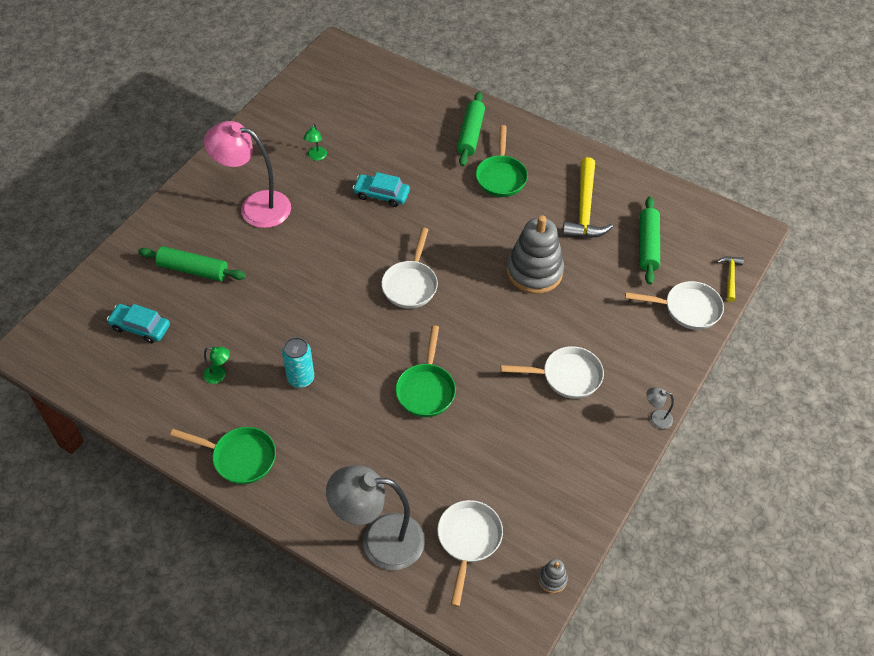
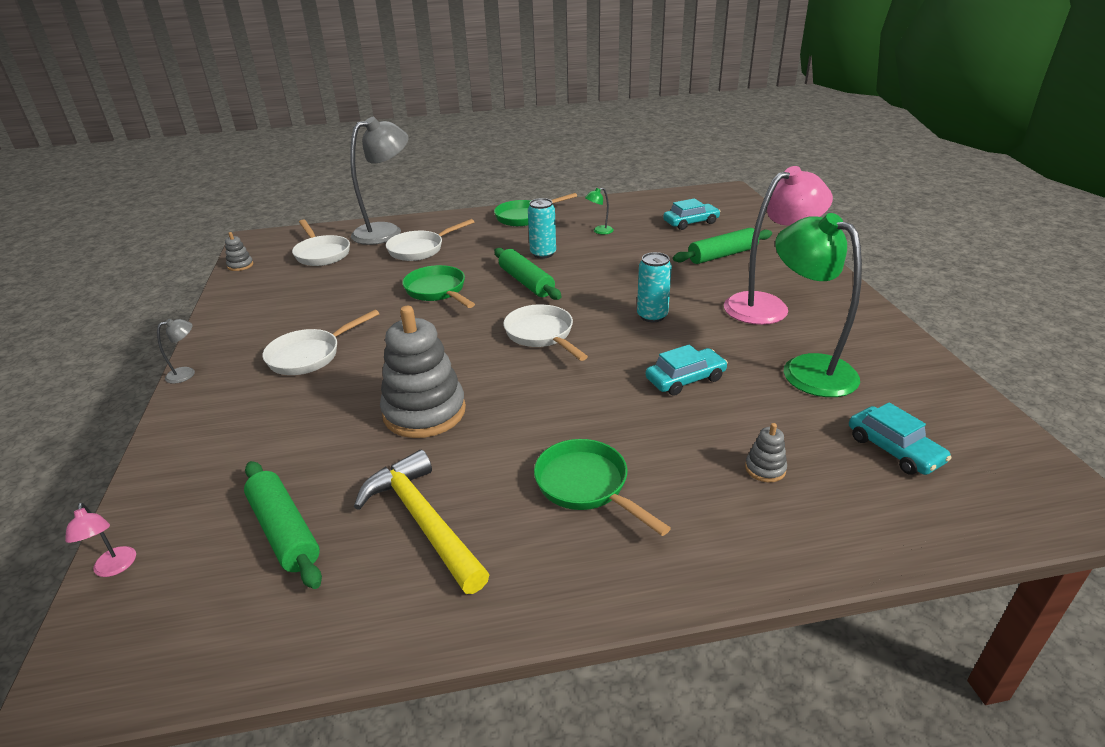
camera: 140 degrees right, 20 degrees down
green lamp [303,124,327,161] -> green lamp [775,213,862,397], size x2.49
green rolling pin [457,92,485,166] -> green rolling pin moved to [494,248,561,300]
white pan [625,281,724,330] -> white pan moved to [386,219,474,261]
yellow hammer [717,256,744,302] -> pink lamp [65,503,136,577]
none -> turquoise can [637,252,672,322]
none -> grey stacking toy [745,423,787,482]
none -> turquoise car [849,402,951,475]

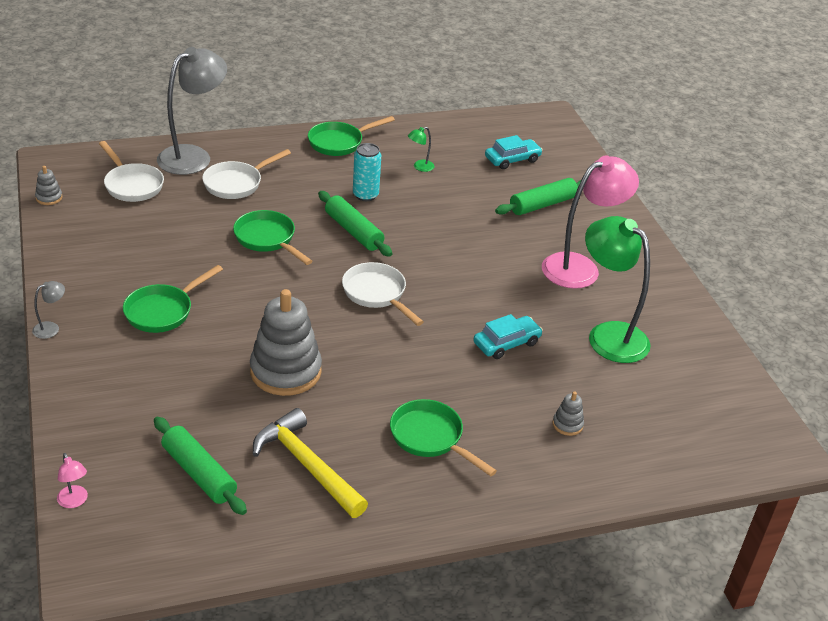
camera: 10 degrees left, 5 degrees up
white pan [262,310,379,375] -> green pan [123,265,223,333]
turquoise can [637,252,672,322] -> none
turquoise car [849,402,951,475] -> none

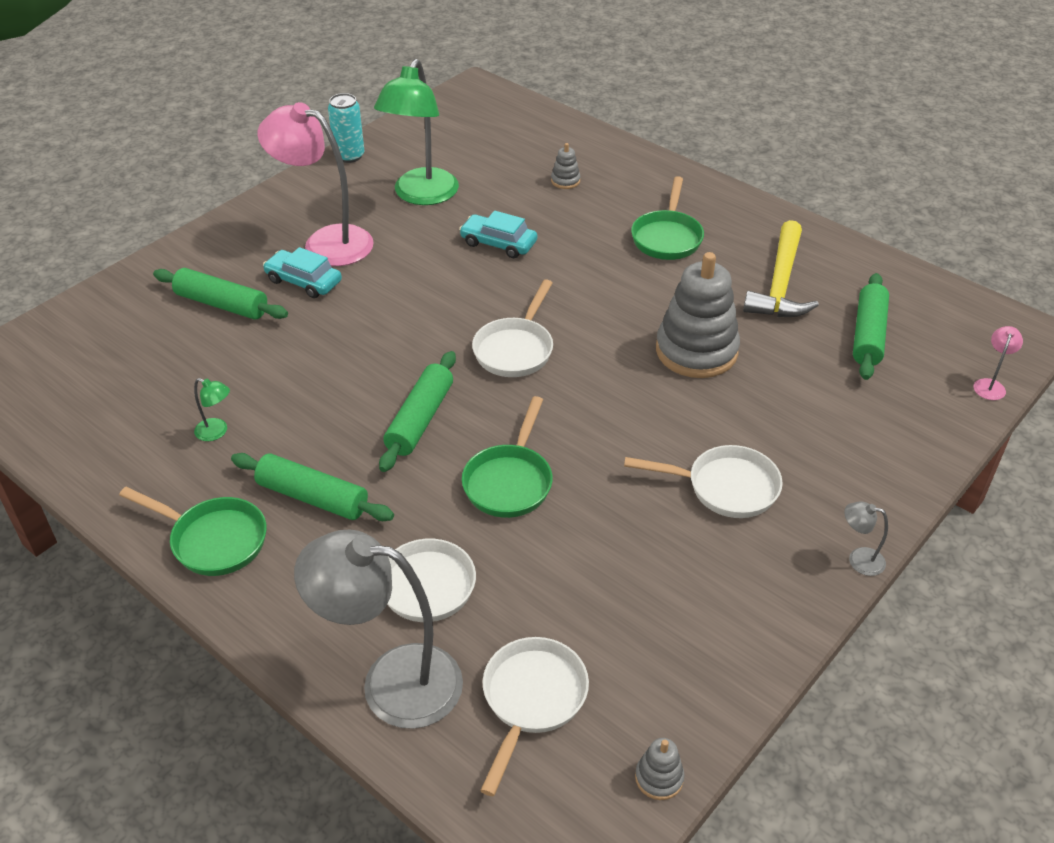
camera: 120 degrees left, 5 degrees up
green pan [123,265,223,333] -> white pan [624,445,783,518]
turquoise can [353,143,381,201] -> turquoise can moved to [328,93,365,163]
turquoise car [485,135,542,169] -> turquoise car moved to [263,247,342,298]
none -> green rolling pin [231,453,394,521]

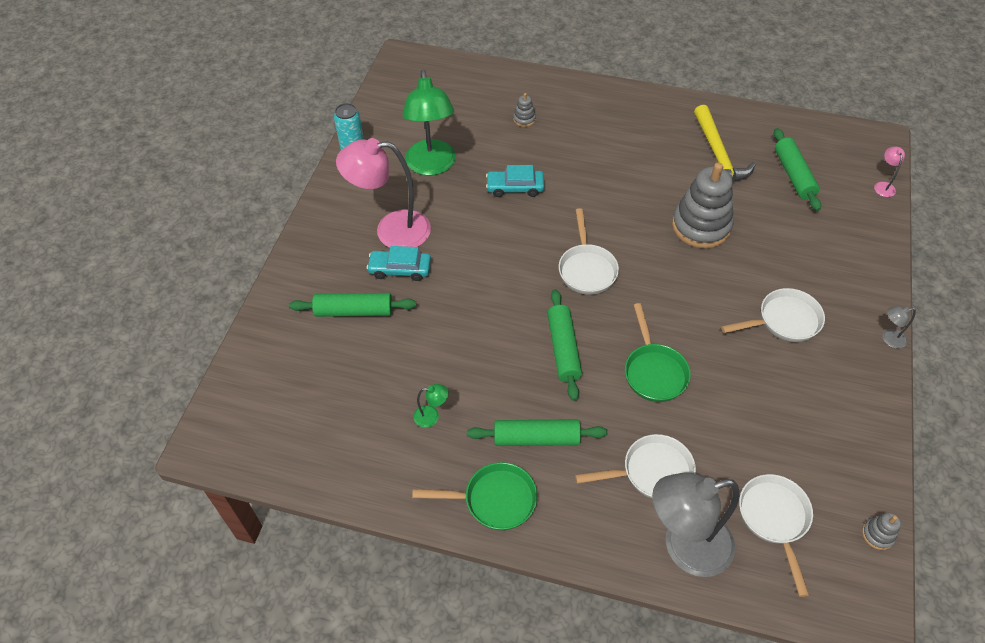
camera: 25 degrees left, 10 degrees up
green pan [631,176,704,260] -> none

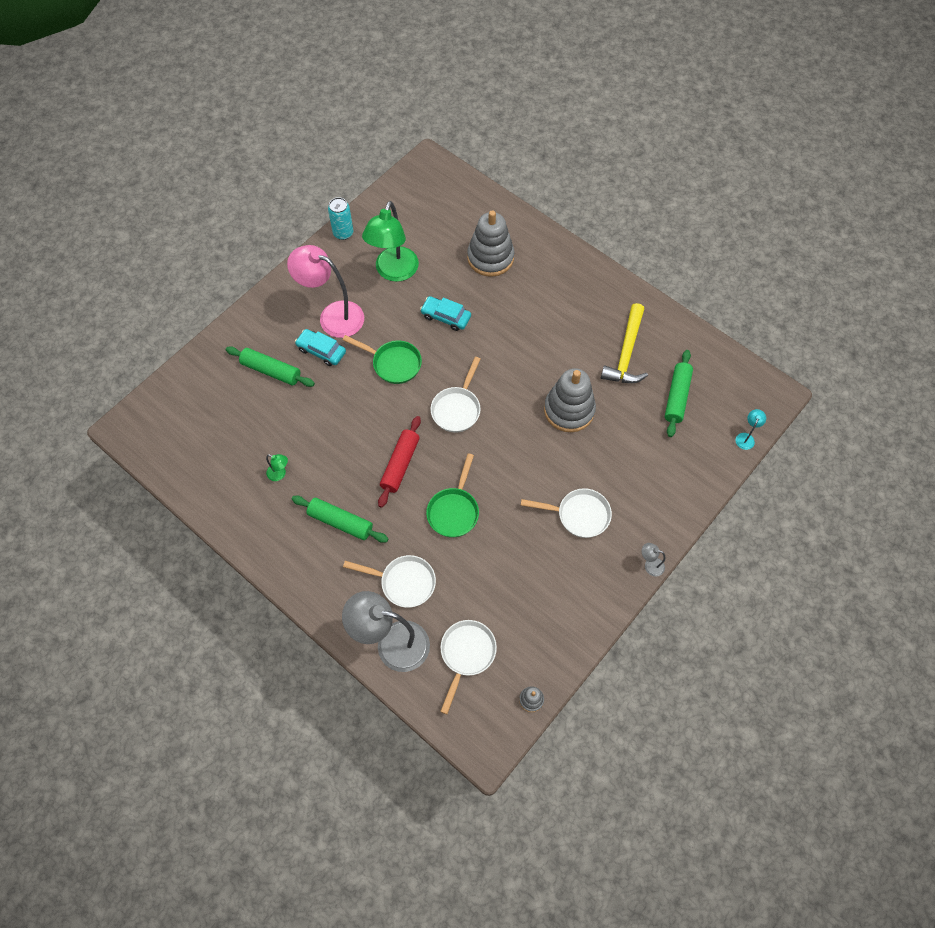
camera: 25 degrees right, 10 degrees up
green pan [412,462,538,530] -> green pan moved to [343,335,422,384]
grey stacking toy [513,93,536,127] -> grey stacking toy [467,210,515,277], size x2.36
green rolling pin [547,289,582,401] -> red rolling pin [378,416,421,508]
pink lamp [874,147,905,197] -> turquoise lamp [736,409,766,450]

